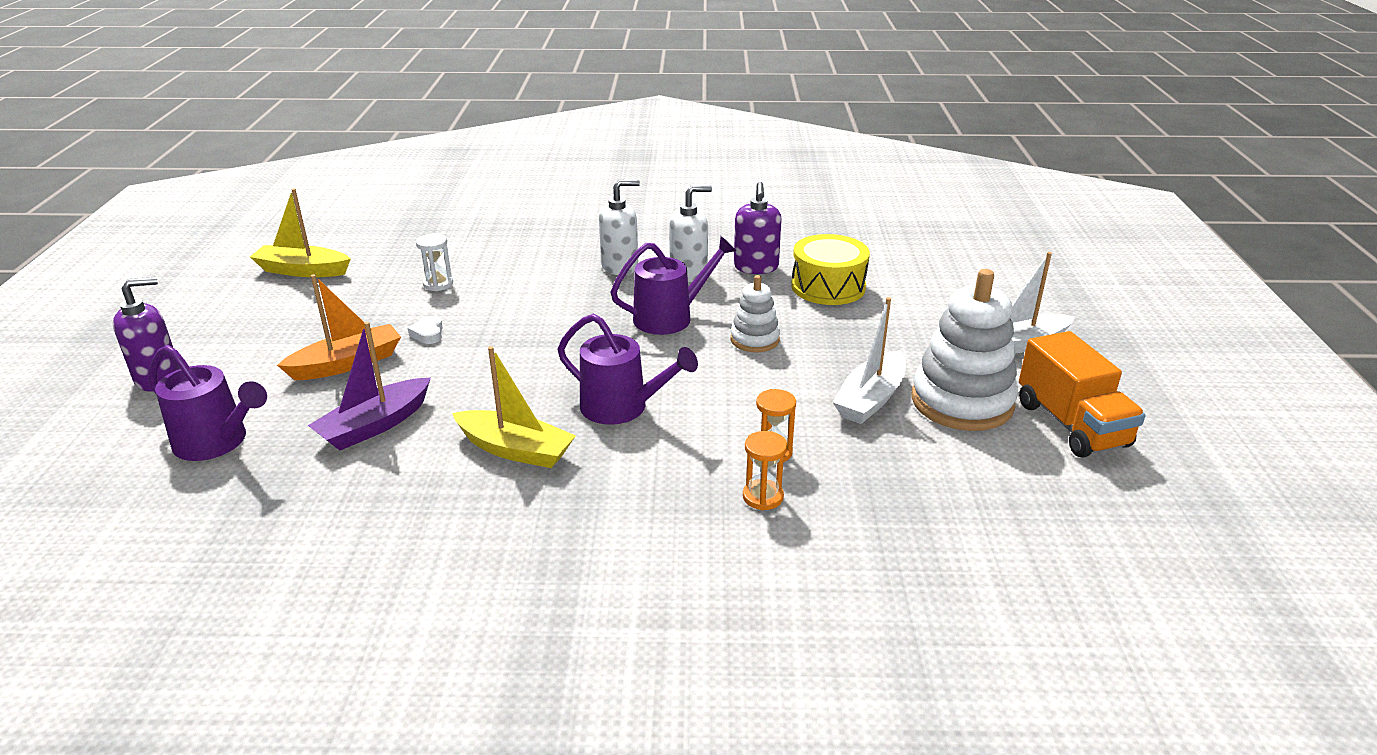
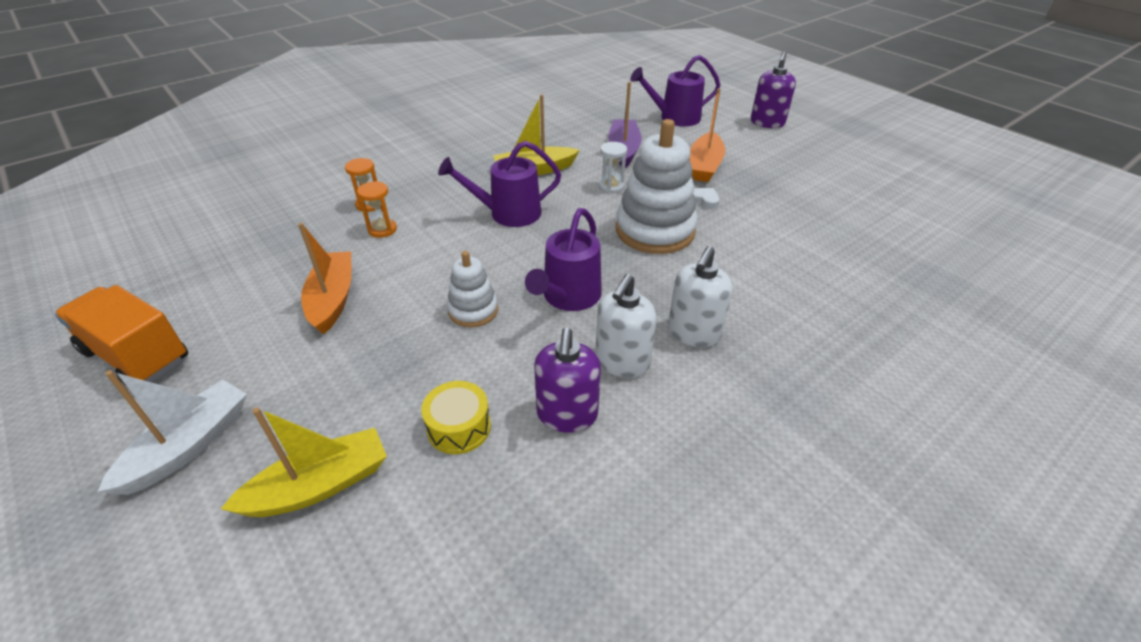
camera: 140 degrees right, 10 degrees up
yellow boat [250,188,351,277] -> yellow boat moved to [221,407,387,517]
white hourglass [416,234,453,291] -> white hourglass moved to [599,142,627,193]
purple soap dispenser [734,182,782,274] -> purple soap dispenser turned 135 degrees counterclockwise [534,328,601,433]
yellow drum [791,234,870,305] -> yellow drum [421,381,491,454], size x0.64
white boat [833,297,906,424] -> orange boat [298,223,352,335]
white stacking toy [911,269,1018,431] -> white stacking toy moved to [616,119,698,254]

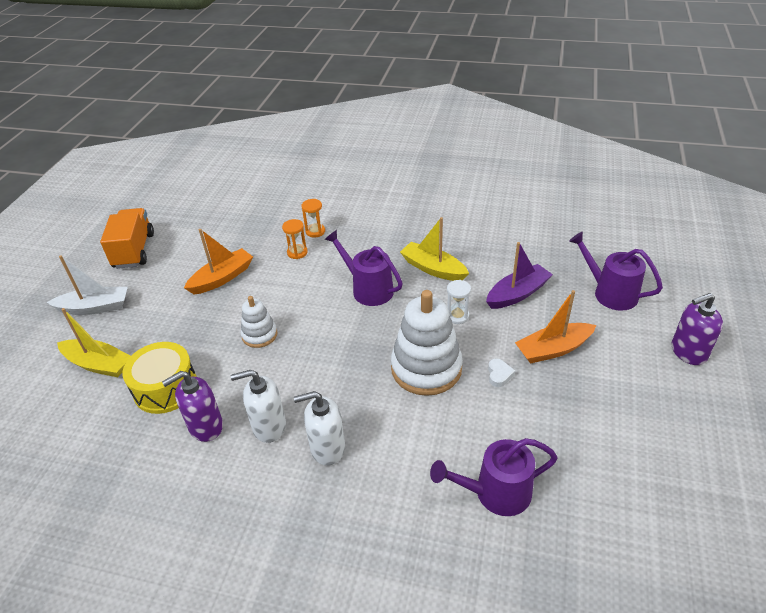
camera: 55 degrees right, 0 degrees up
yellow drum [421,381,491,454] -> yellow drum [123,342,197,414], size x1.57
purple watering can [525,208,602,311] -> purple watering can moved to [430,438,558,516]

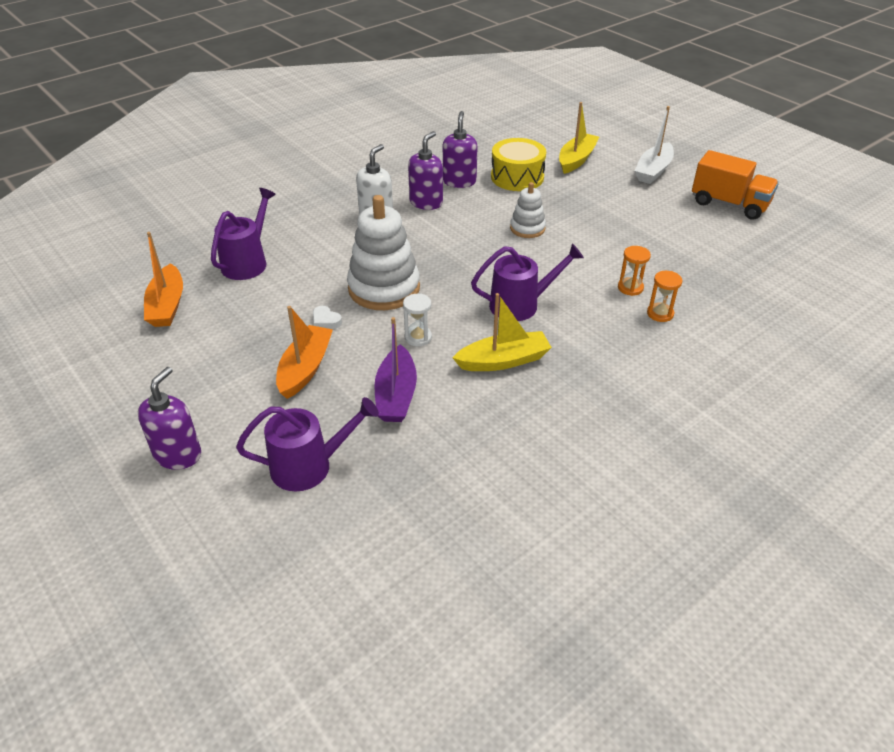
camera: 125 degrees right, 0 degrees up
yellow boat [57,308,130,377] -> yellow boat turned 150 degrees clockwise [559,102,599,174]
orange boat [184,229,253,295] -> orange boat moved to [144,232,183,327]
white soap dispenser [231,370,286,443] -> purple soap dispenser [408,131,443,210]

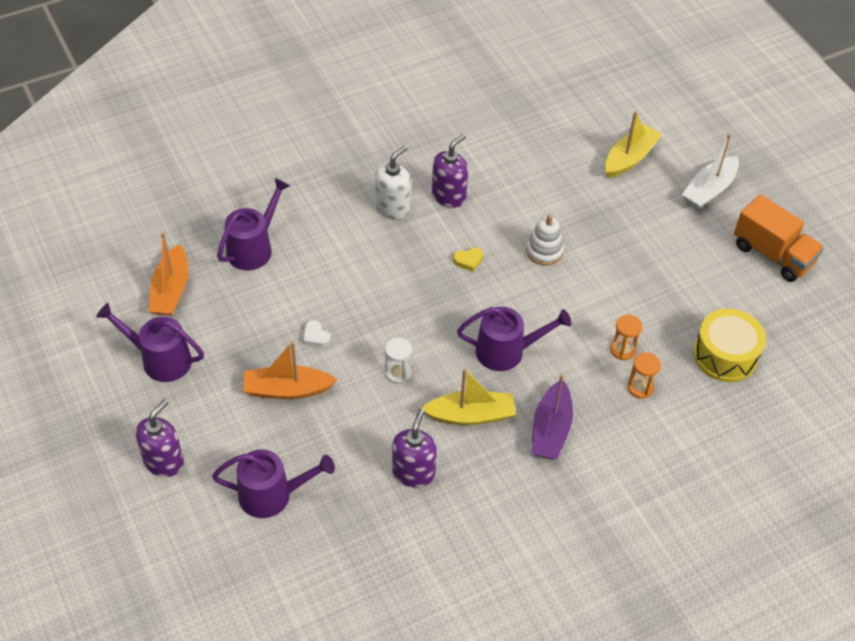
camera: 10 degrees right, 10 degrees up
orange boat [276,306,333,399] -> orange boat turned 120 degrees counterclockwise [243,341,337,399]
white stacking toy [347,195,420,310] -> none
purple boat [375,317,417,422] -> purple boat moved to [532,374,573,460]
purple soap dispenser [443,111,478,188] -> purple soap dispenser moved to [392,409,437,488]
yellow drum [491,138,546,191] -> yellow drum moved to [693,309,766,382]
none -> purple watering can [96,303,204,382]
none -> yellow heart [453,247,483,272]

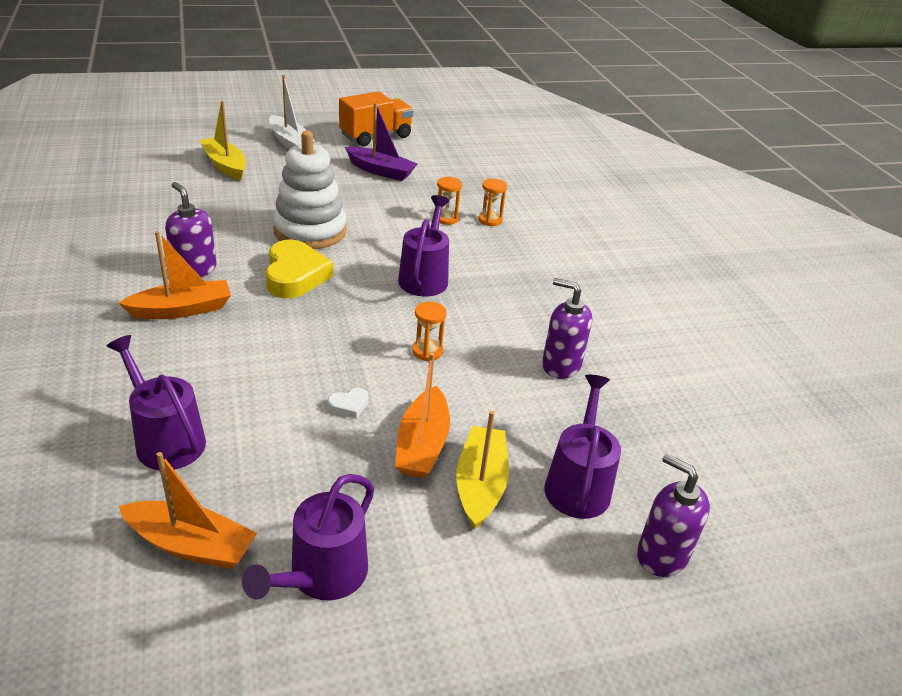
camera: 80 degrees left, 15 degrees down
purple soap dispenser [136,399,184,477] -> purple soap dispenser moved to [637,453,710,577]
white soap dispenser [375,145,411,219] -> orange boat [119,231,231,319]
white hourglass [385,337,412,384] -> orange hourglass [412,302,447,361]
yellow boat [421,368,516,425] -> yellow boat moved to [456,411,509,530]
yellow heart [453,247,483,272] -> yellow heart [265,240,333,298], size x2.28
white stacking toy [526,215,564,266] -> white stacking toy [273,131,347,249], size x1.86
purple boat [532,374,573,460] -> purple boat moved to [345,103,417,181]
yellow drum [693,309,766,382] -> none

